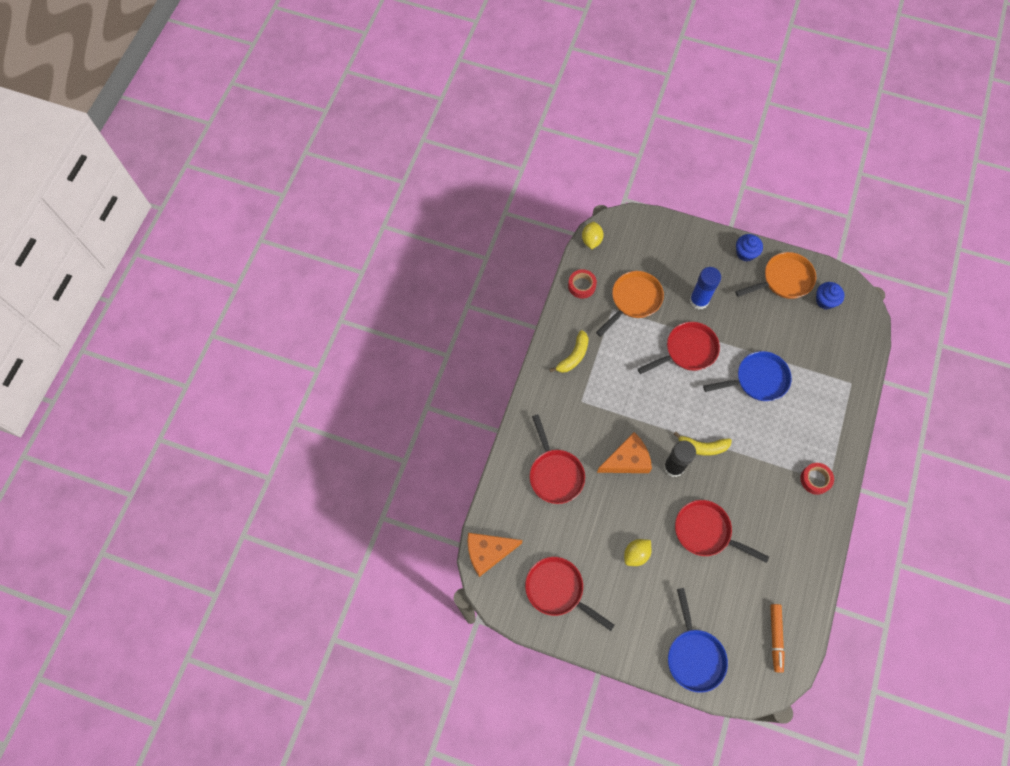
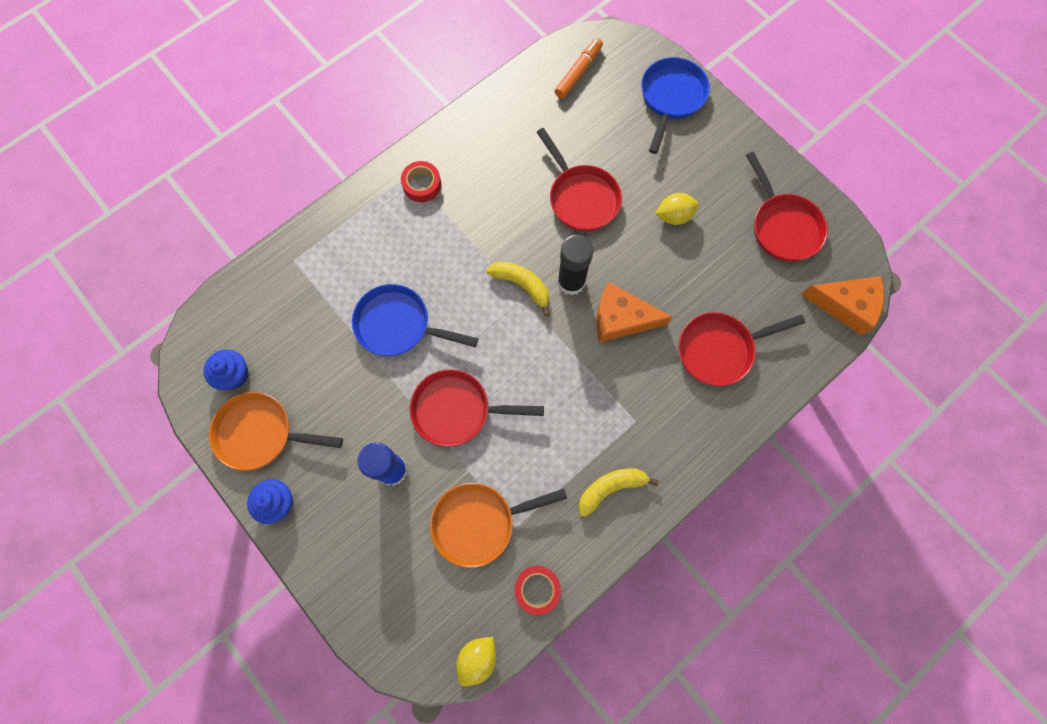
camera: 150 degrees left, 5 degrees up
red pan [530,414,585,504] -> red pan turned 120 degrees counterclockwise [678,312,805,386]

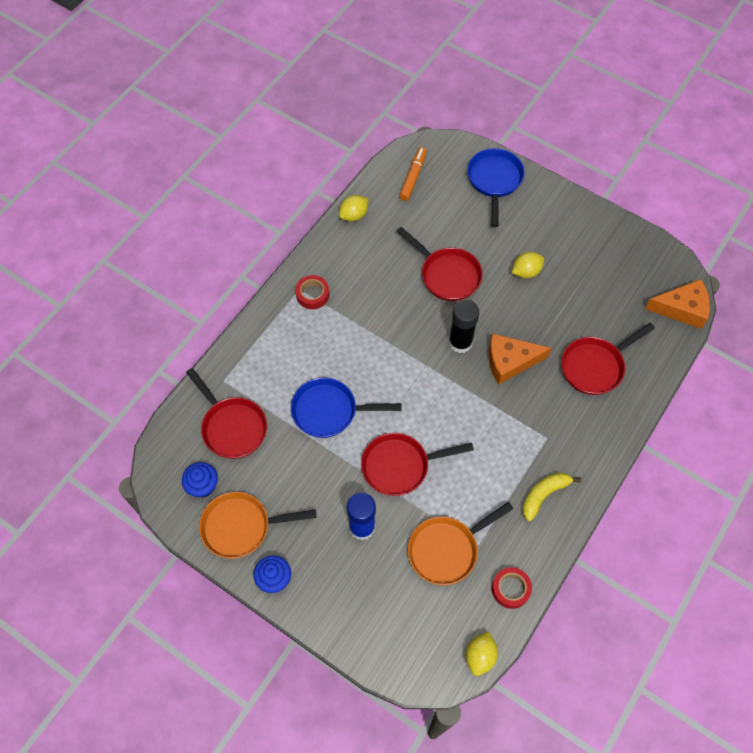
camera: 15 degrees left, 10 degrees down
yellow banana [486,261,550,316] -> none
red pan [746,152,828,262] -> red pan moved to [186,368,267,459]
none -> yellow lemon [339,195,369,222]

